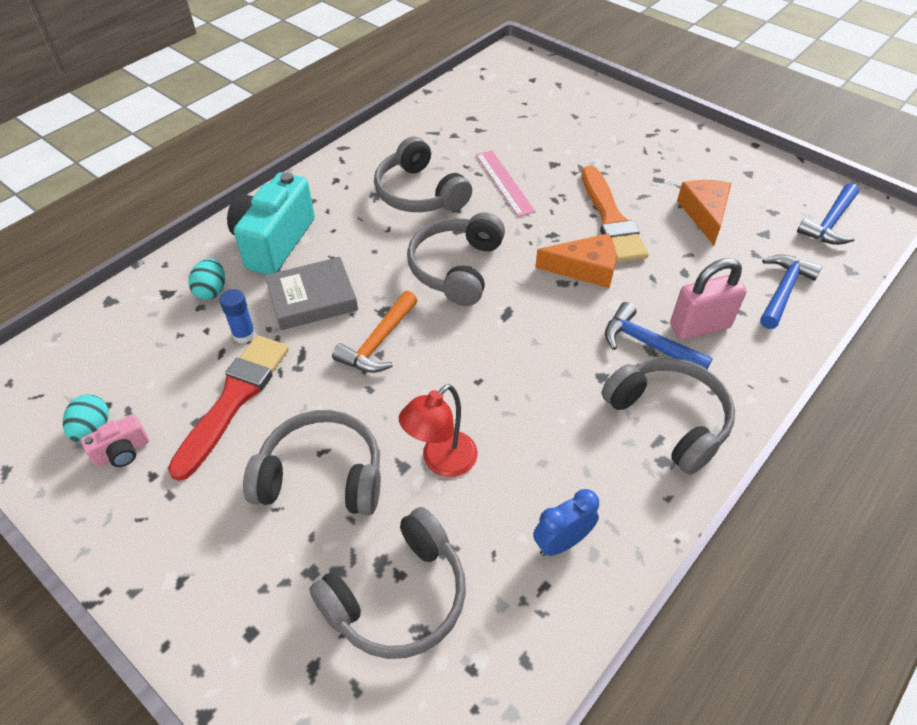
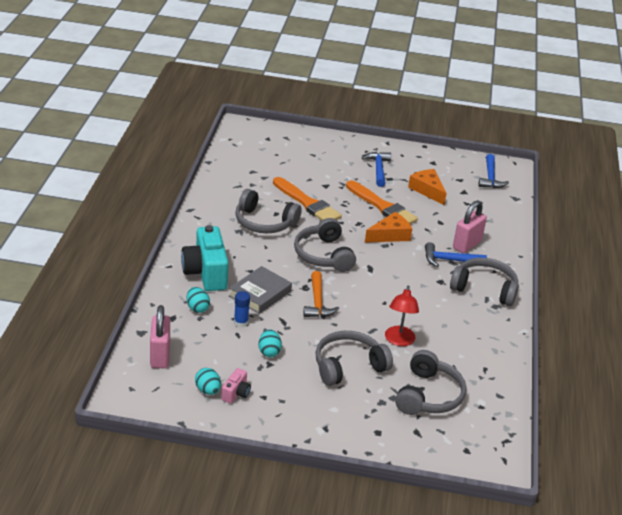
camera: 35 degrees left, 15 degrees down
red brush [168,335,289,481] -> turquoise egg [259,329,282,357]
pink ruler [476,150,536,217] -> orange brush [273,177,342,221]
blue clock [533,489,599,556] -> none
blue hammer [760,254,822,329] -> blue hammer moved to [362,152,391,187]
none -> pink padlock [150,305,170,368]

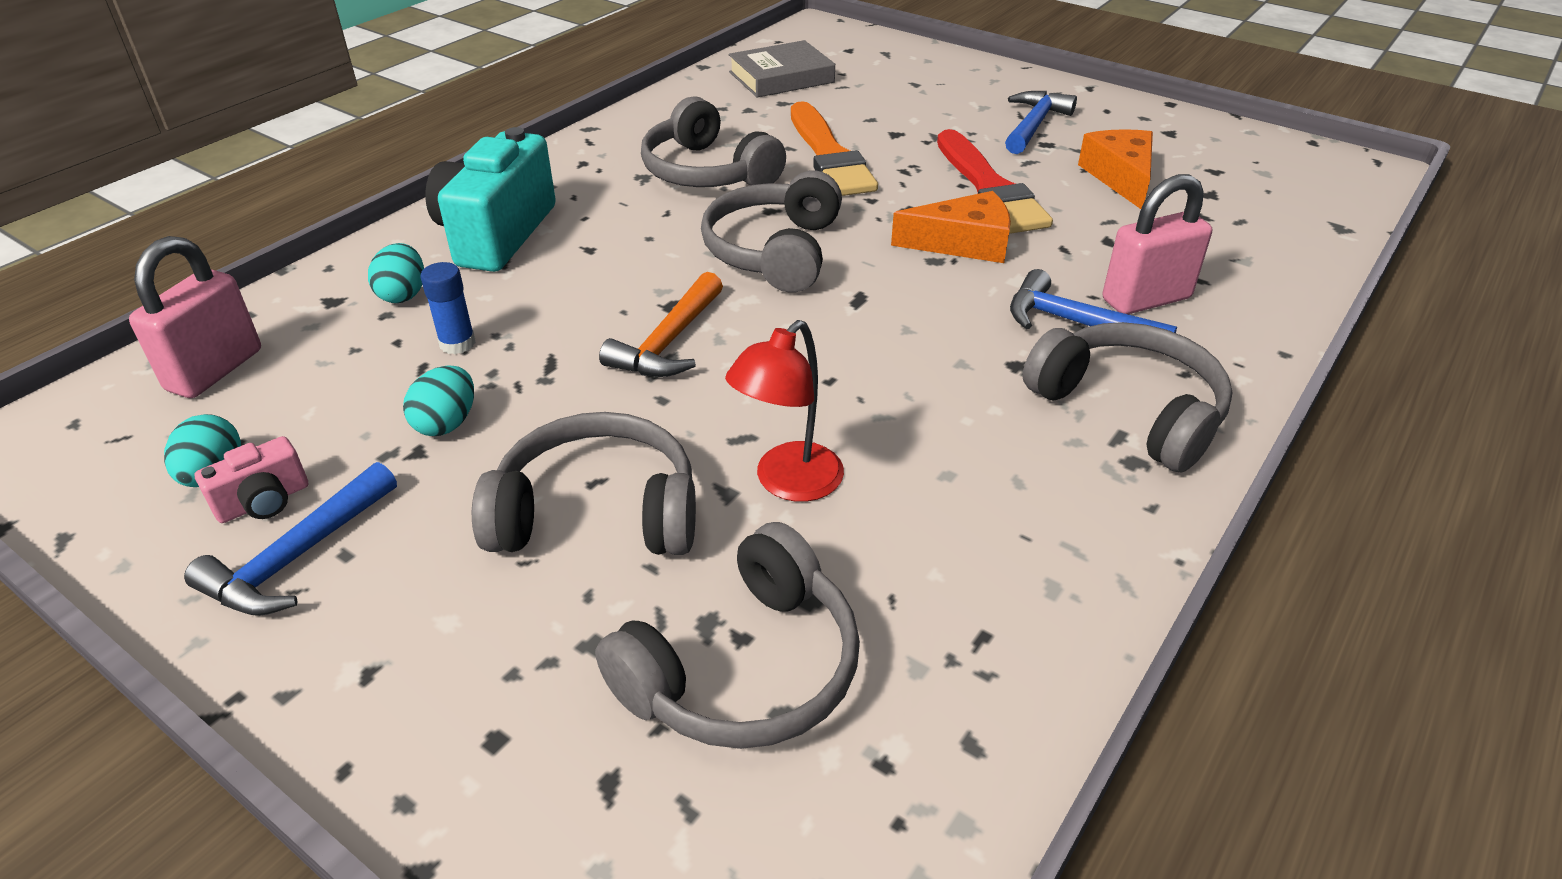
camera: 30 degrees right, 5 degrees up
grey book [229,266,292,314] -> grey book moved to [729,40,835,97]
orange brush [346,180,418,224] -> red brush [937,129,1053,234]
blue hammer [478,154,509,188] -> blue hammer moved to [184,462,397,616]

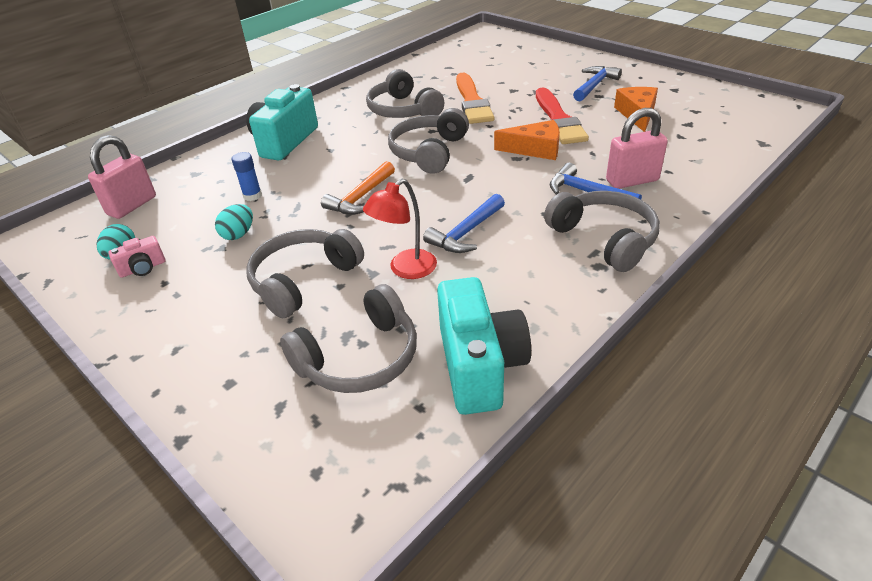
camera: 10 degrees right, 0 degrees up
blue hammer [184,462,397,616] -> blue hammer moved to [423,194,505,253]
turquoise egg [368,243,424,303] -> none
grey headphones [472,412,696,555] -> grey headphones turned 60 degrees counterclockwise [246,229,364,318]
grey book [729,40,835,97] -> none
none -> turquoise camera [437,277,531,415]

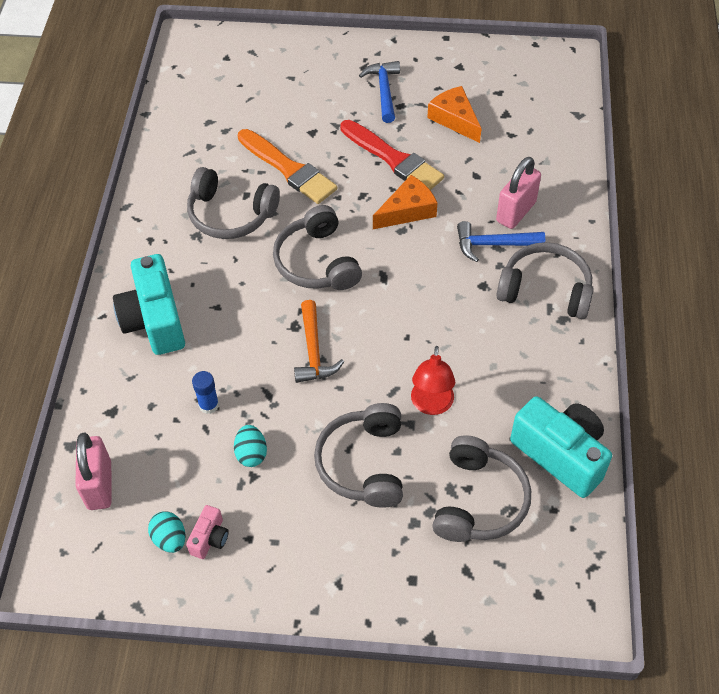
camera: 40 degrees left, 15 degrees up
blue hammer [423,194,505,253] -> none

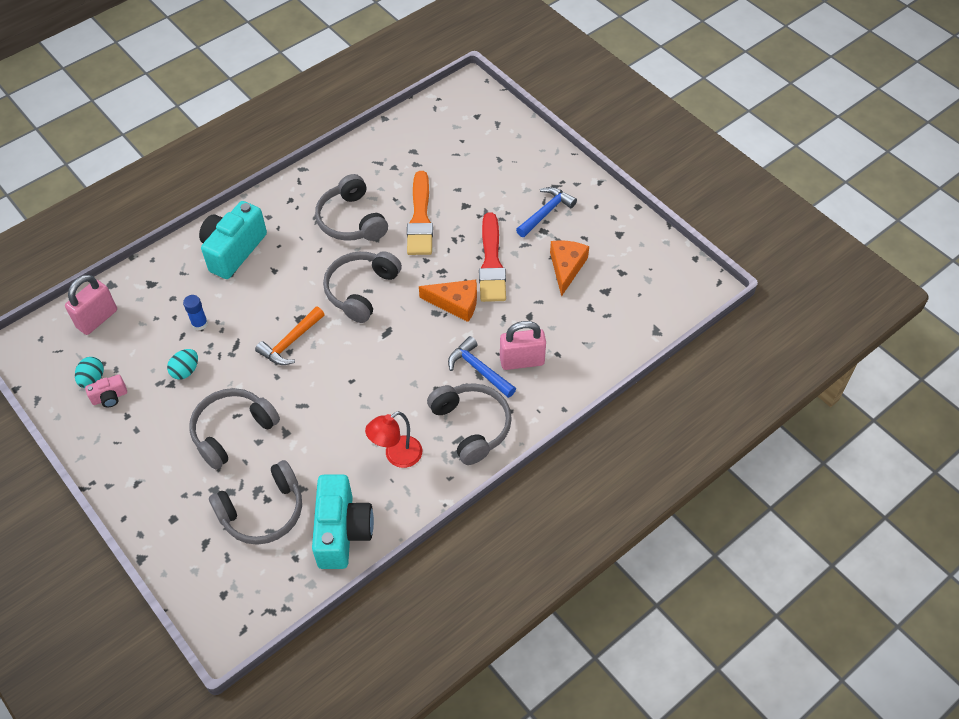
camera: 45 degrees right, 0 degrees up
red lamp [411,346,455,415] -> red lamp moved to [365,411,422,468]

